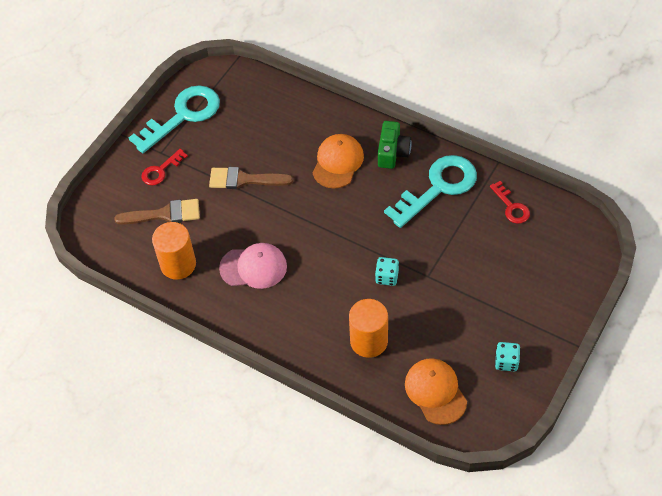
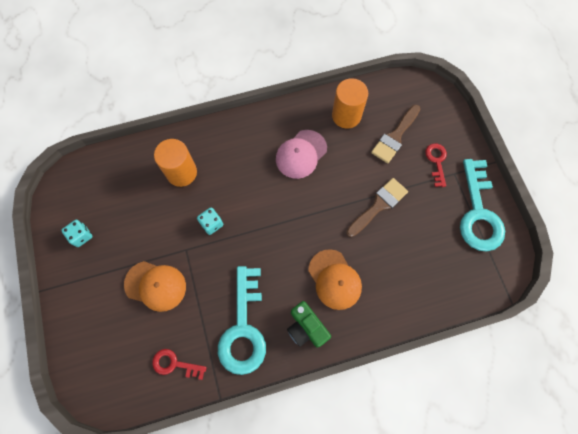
camera: 130 degrees right, 15 degrees up
orange cap [405,358,467,425] -> orange cap moved to [124,261,186,312]

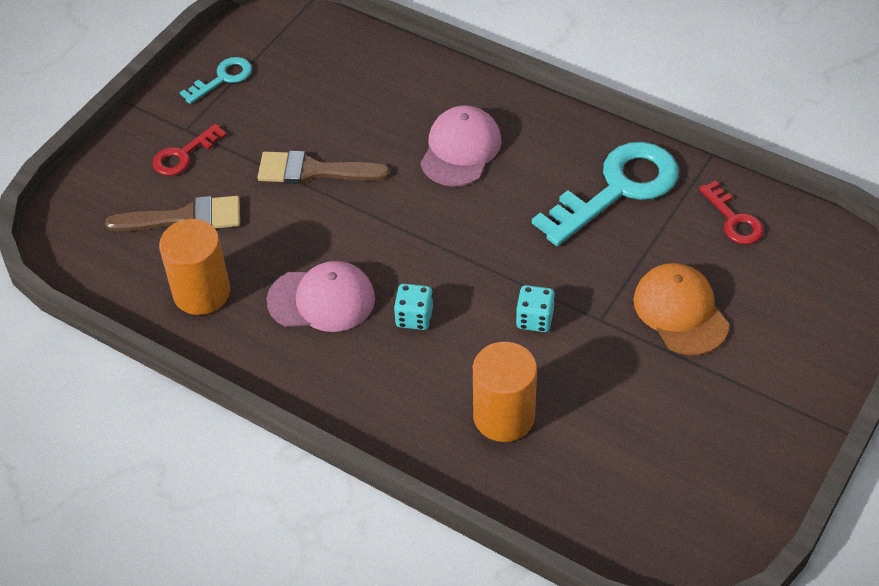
camera: 130 degrees left, 20 degrees down
turquoise dice [61,220,93,247] -> turquoise dice moved to [394,284,433,330]
green camera [287,301,331,348] -> none
orange cap [308,249,362,310] -> pink cap [420,105,502,187]
turquoise key [460,159,505,251] -> turquoise key [180,57,252,104], size x0.50

